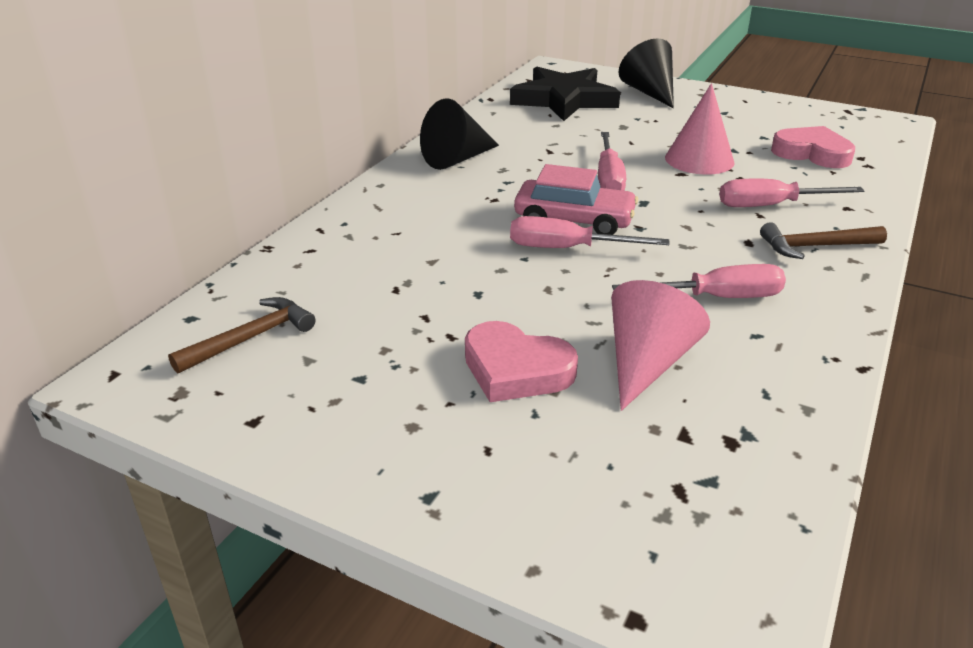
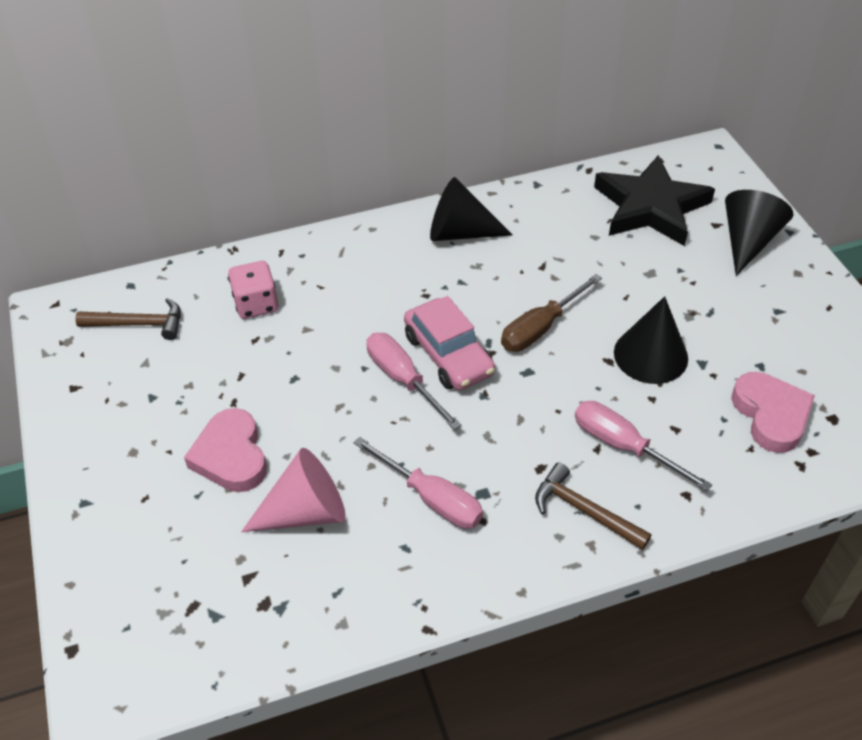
camera: 45 degrees right, 15 degrees up
pink screwdriver [598,132,626,191] -> brown screwdriver [501,274,602,352]
pink cone [665,83,734,175] -> black cone [614,296,688,384]
none -> pink dice [228,261,278,319]

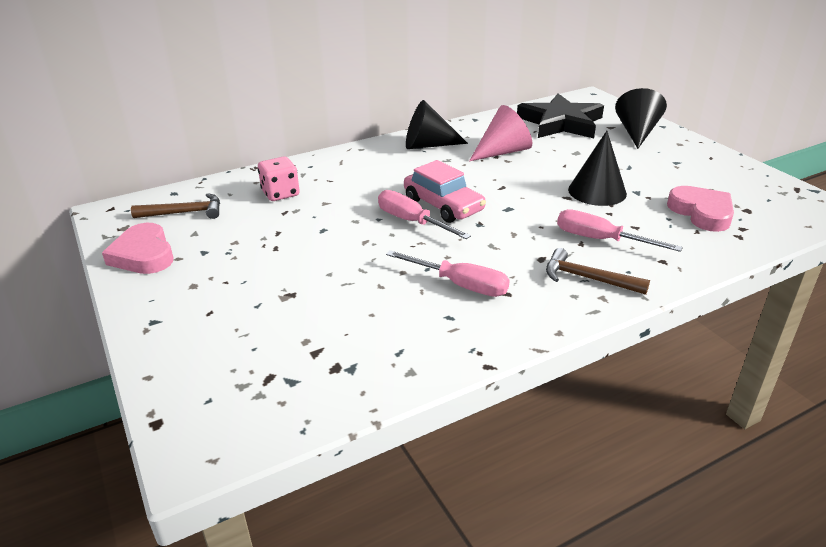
camera: 10 degrees left, 15 degrees down
pink heart [184,408,267,492] -> pink heart moved to [102,223,173,274]
pink cone [241,448,346,532] -> pink cone moved to [469,105,533,161]
brown screwdriver [501,274,602,352] -> none

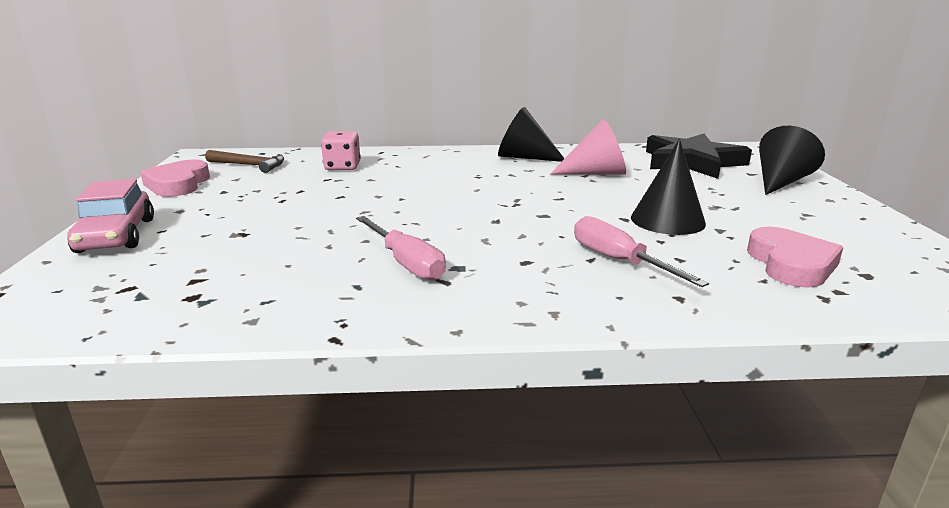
camera: 25 degrees right, 10 degrees down
pink screwdriver [378,190,471,239] -> none
pink car [404,160,486,223] -> pink car moved to [67,179,154,253]
brown hammer [546,248,650,295] -> none

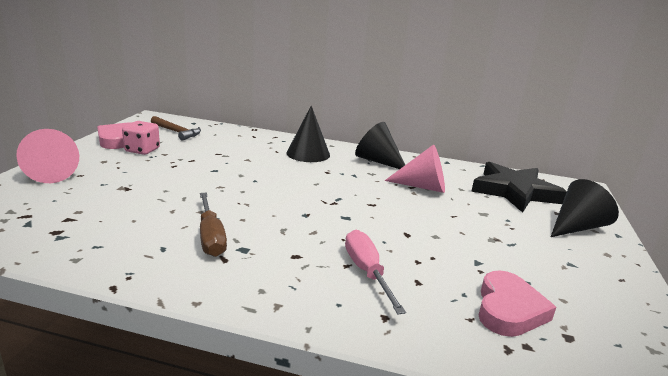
camera: 15 degrees right, 0 degrees up
pink car [67,179,154,253] -> pink cone [16,129,79,183]
pink dice [321,131,361,170] -> pink dice moved to [122,121,160,155]
pink screwdriver [356,216,446,281] -> brown screwdriver [200,193,227,257]
black cone [631,139,706,235] -> black cone moved to [287,106,330,162]

